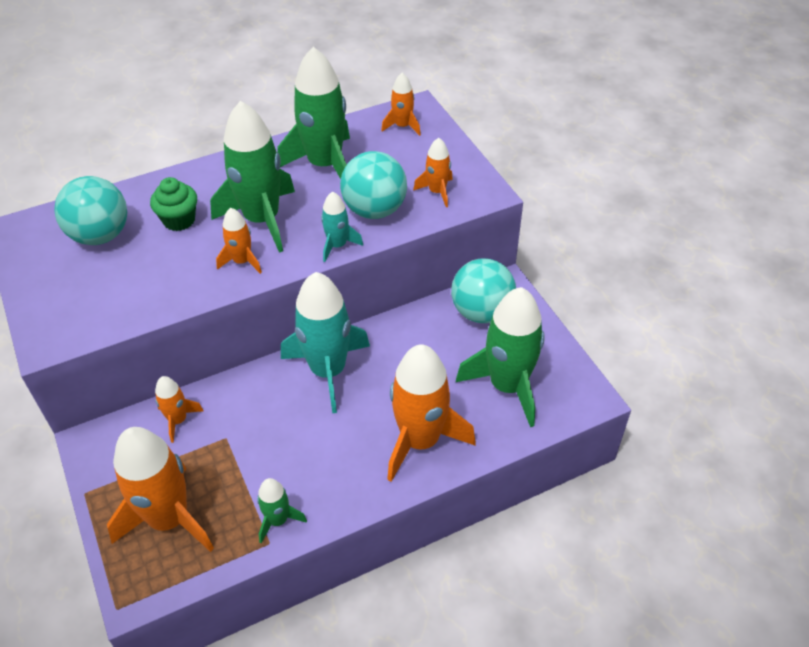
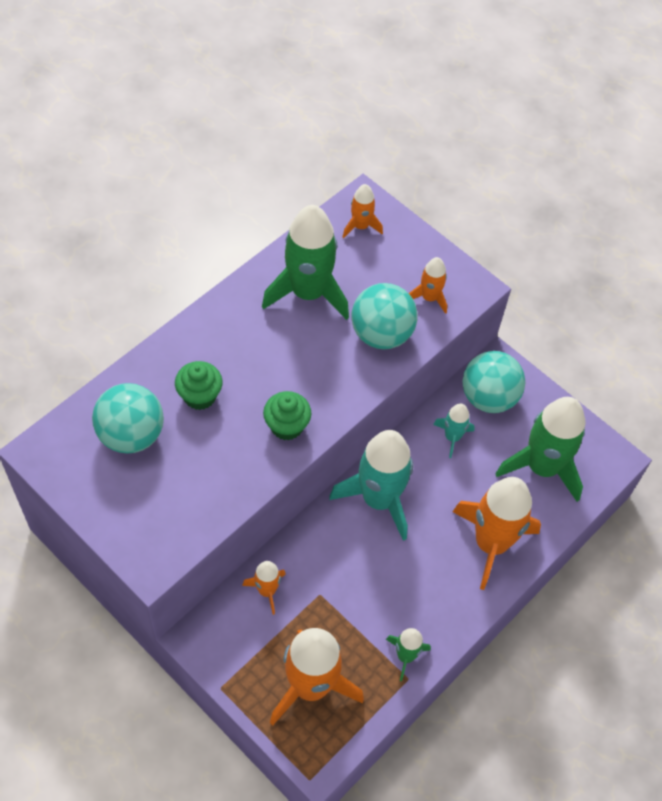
camera: 25 degrees left, 10 degrees up
green rocket [210,101,295,253] -> none
orange rocket [216,208,262,274] -> green cupcake [263,391,311,440]
turquoise rocket [321,191,363,262] -> turquoise rocket moved to [433,403,475,458]

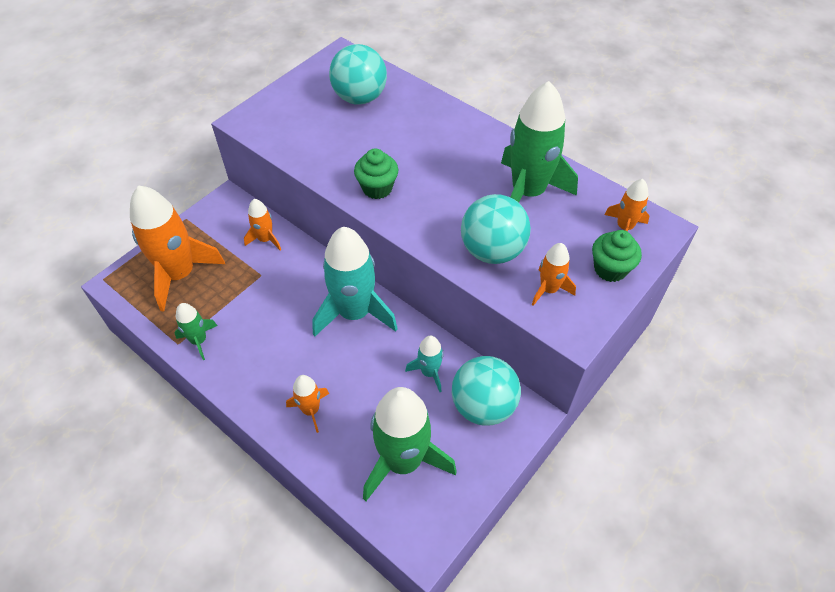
camera: 90 degrees right, 5 degrees down
green cupcake [175,361,222,410] -> green cupcake moved to [592,230,642,282]
orange rocket [453,477,541,590] -> orange rocket [286,375,329,433], size x0.49

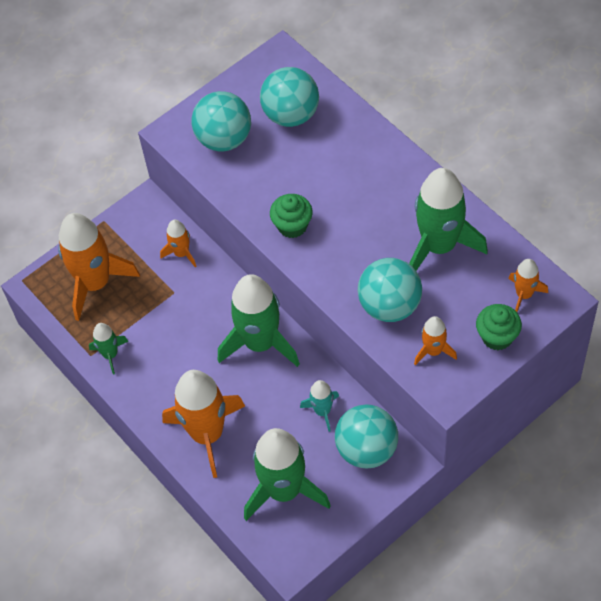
camera: 15 degrees right, 5 degrees up
orange rocket [286,375,329,433] -> orange rocket [162,370,245,478], size x2.04
turquoise rocket [313,227,398,337] -> green rocket [218,274,300,367]
none -> turquoise ball [191,91,251,151]

